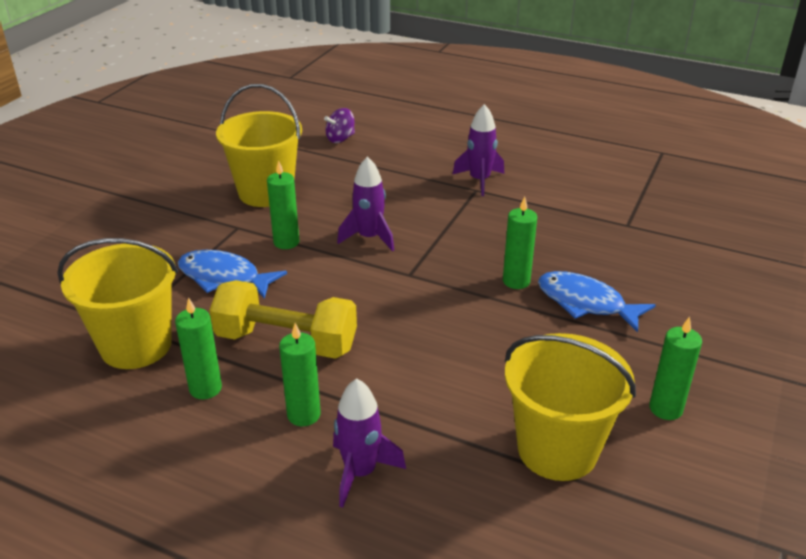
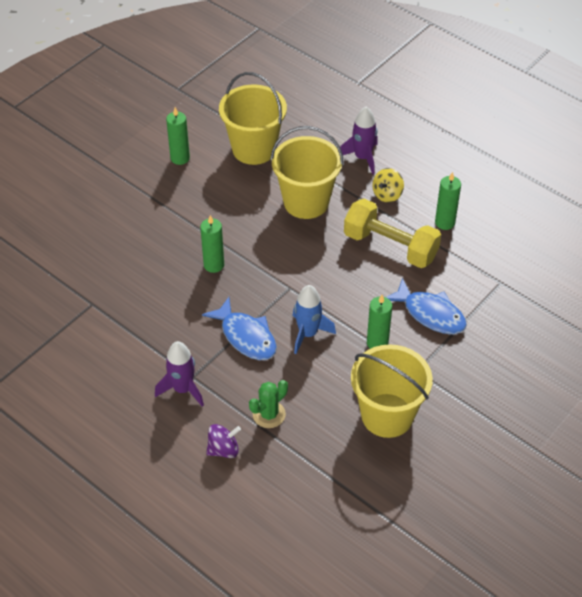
camera: 165 degrees left, 15 degrees up
yellow bucket [57,238,178,369] -> yellow bucket moved to [270,126,344,219]
green candle [279,323,321,426] -> yellow spinning top [372,168,404,202]
purple spinning top [324,108,355,143] -> purple spinning top moved to [206,424,241,458]
purple rocket [337,156,394,251] -> blue rocket [292,285,336,354]
blue fish [538,271,656,333] -> blue fish moved to [202,297,277,360]
none -> green cactus [249,380,288,428]

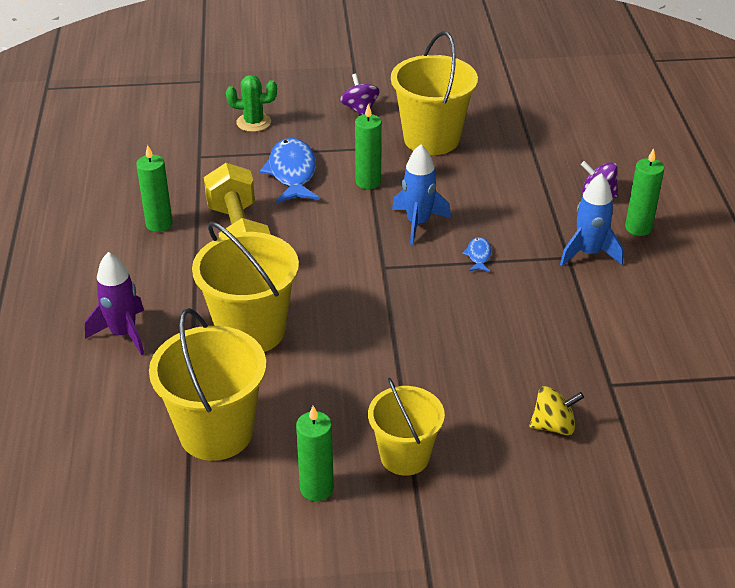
camera: 135 degrees left, 10 degrees down
purple rocket [155,341,204,407] -> blue rocket [560,173,623,266]
green candle [200,215,224,273] -> green candle moved to [625,148,664,236]
blue fish [202,297,277,360] -> blue fish [462,237,491,272], size x0.47
green cactus [249,380,288,428] -> green cactus moved to [226,75,277,132]
yellow spinning top [372,168,404,202] -> yellow spinning top moved to [529,386,584,435]
none -> purple spinning top [340,74,380,115]
none -> yellow bucket [368,377,445,476]

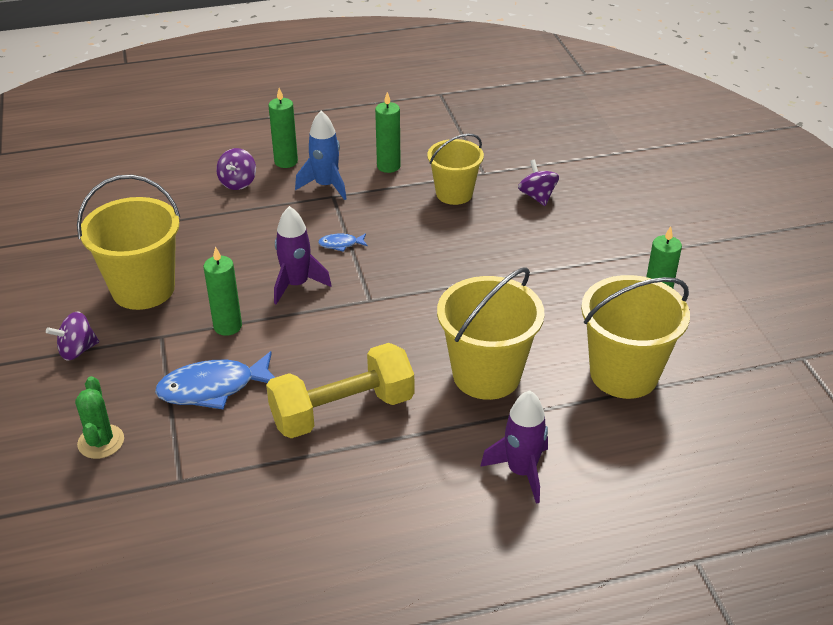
camera: 100 degrees left, 0 degrees up
green candle [136,145,173,232] -> green candle moved to [375,92,401,173]
yellow bucket [368,377,445,476] -> yellow bucket moved to [427,134,484,205]
blue rocket [392,144,451,245] -> purple rocket [274,206,332,305]
yellow spinning top [529,386,584,435] -> purple spinning top [518,160,559,206]

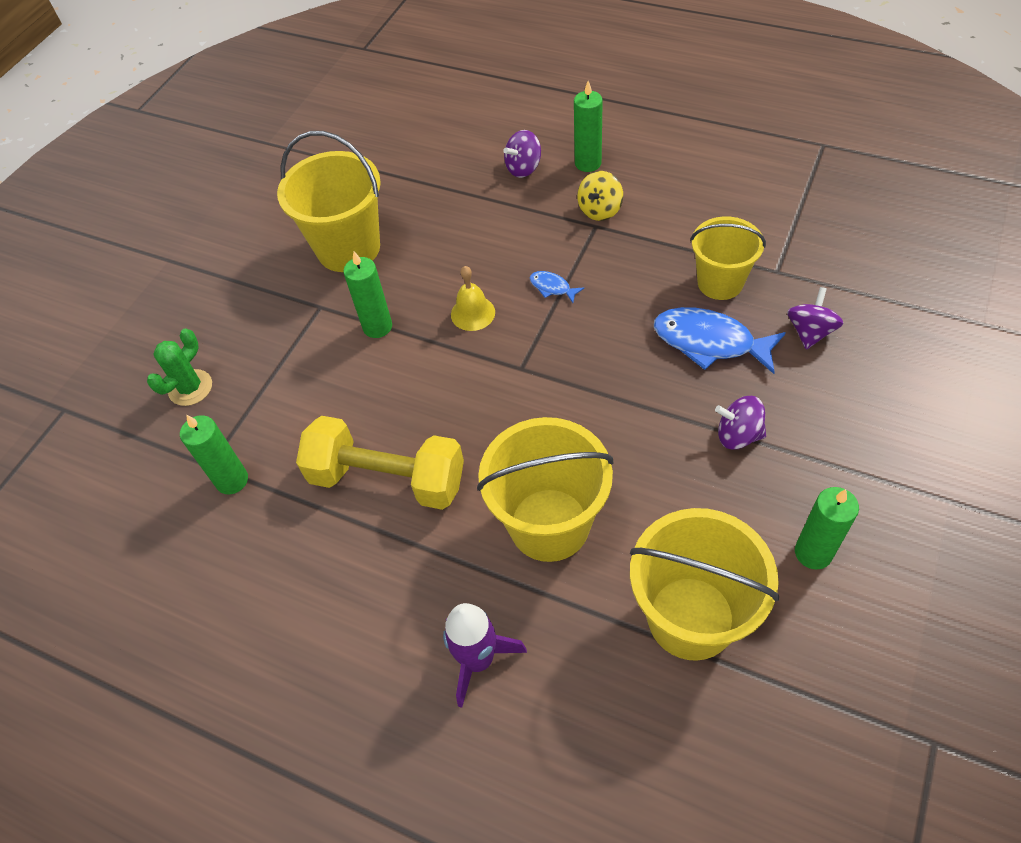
camera: 45 degrees right, 15 degrees up
purple spinning top [46,311,99,361] -> purple spinning top moved to [715,396,766,450]
blue fish [155,351,275,409] -> blue fish moved to [654,307,786,374]
purple rocket [274,206,332,305] -> yellow bell [451,266,495,331]
blue rocket [295,111,347,200] -> yellow spinning top [577,171,623,221]
green candle [375,92,401,173] -> green candle moved to [180,414,248,494]

